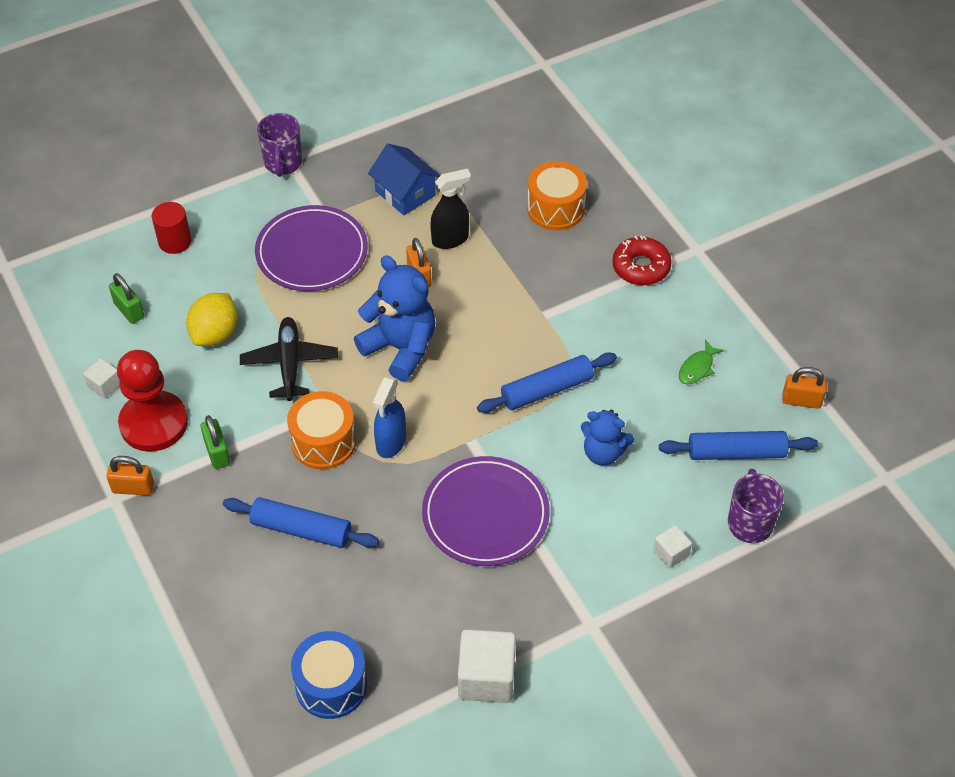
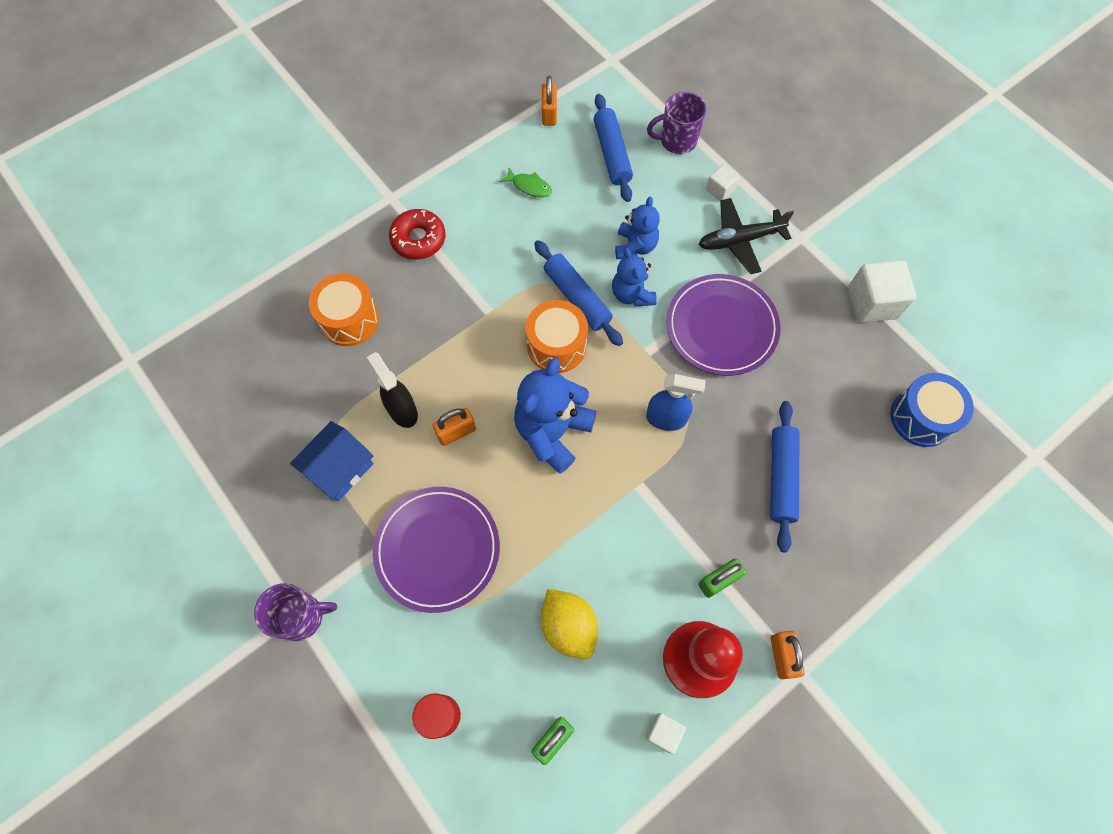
camera: 100 degrees left, 15 degrees up
yellow lemon [186,293,237,346] -> yellow lemon turned 45 degrees clockwise [541,589,598,659]
black plane [240,317,338,401] -> black plane moved to [699,198,794,274]
orange drum [287,391,356,470] -> orange drum moved to [526,300,588,373]
none -> blue teddy bear [612,248,657,306]

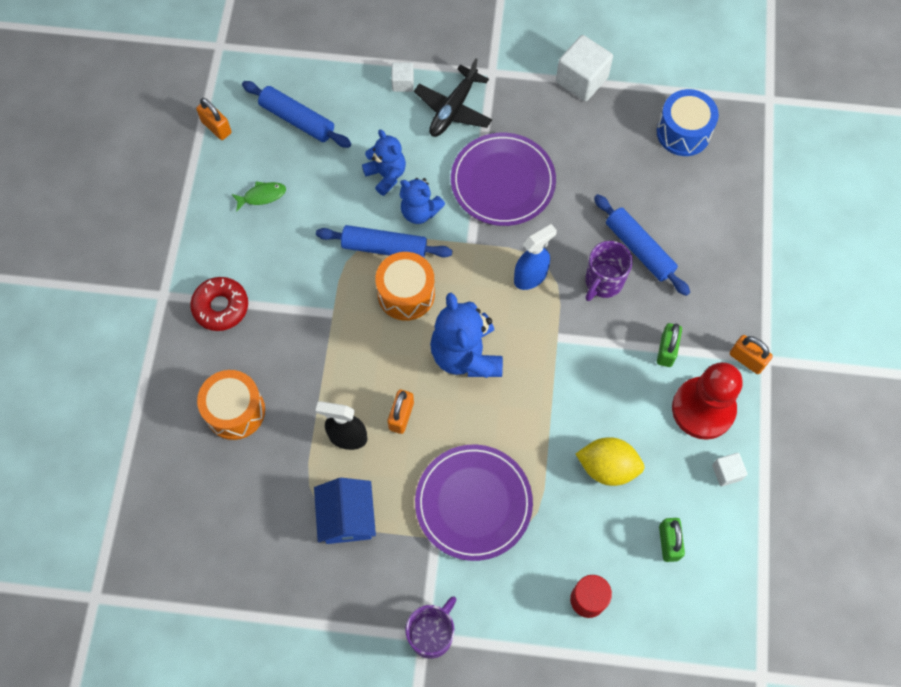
camera: 45 degrees left, 0 degrees up
purple mug [647,92,706,154] -> purple mug moved to [585,241,633,301]

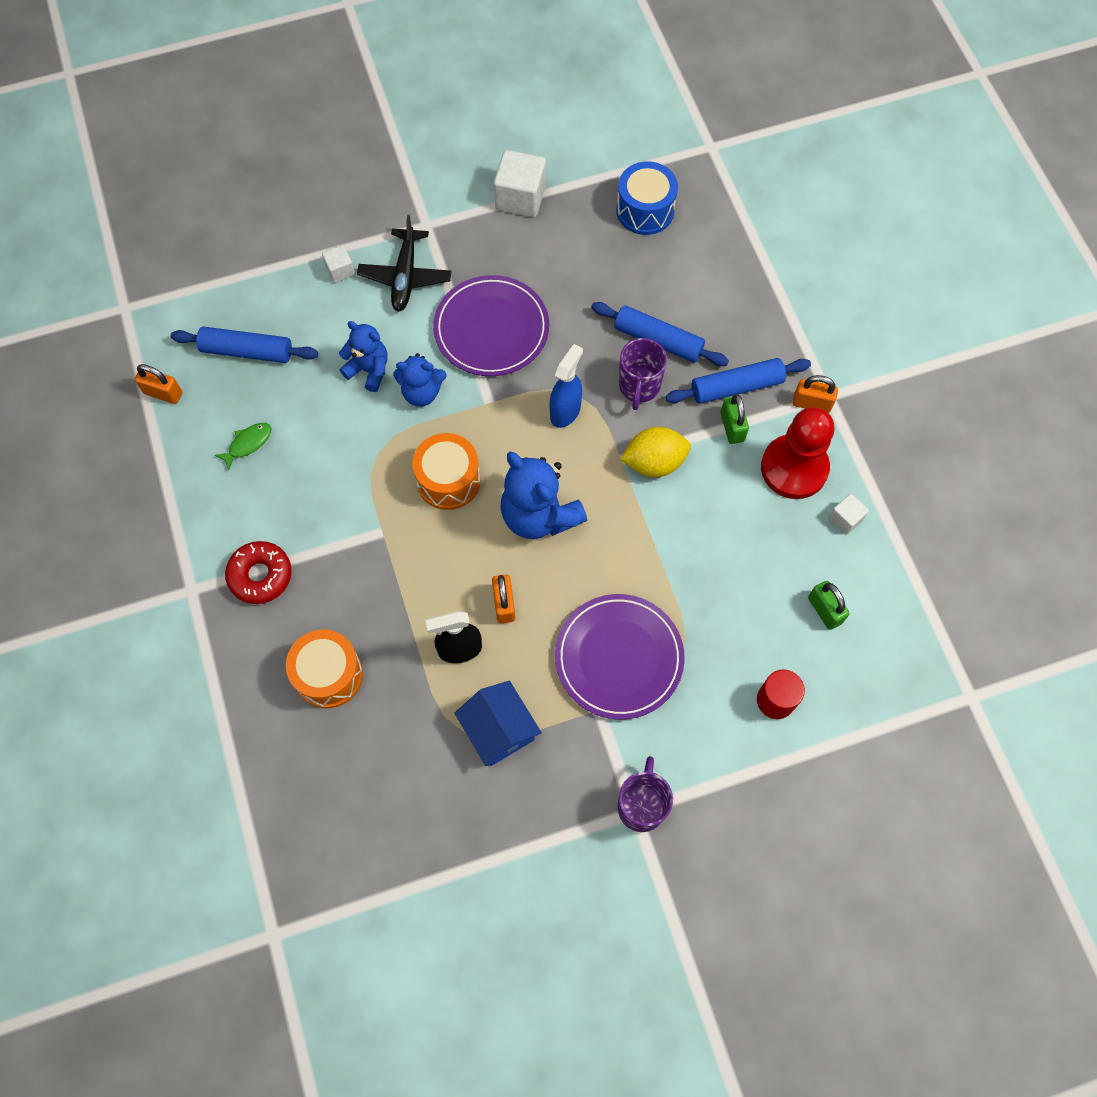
camera: 25 degrees left, 0 degrees up
blue rolling pin [316,225,452,258] -> blue rolling pin moved to [666,358,811,404]
yellow lemon [576,437,645,486] -> yellow lemon moved to [620,427,691,477]

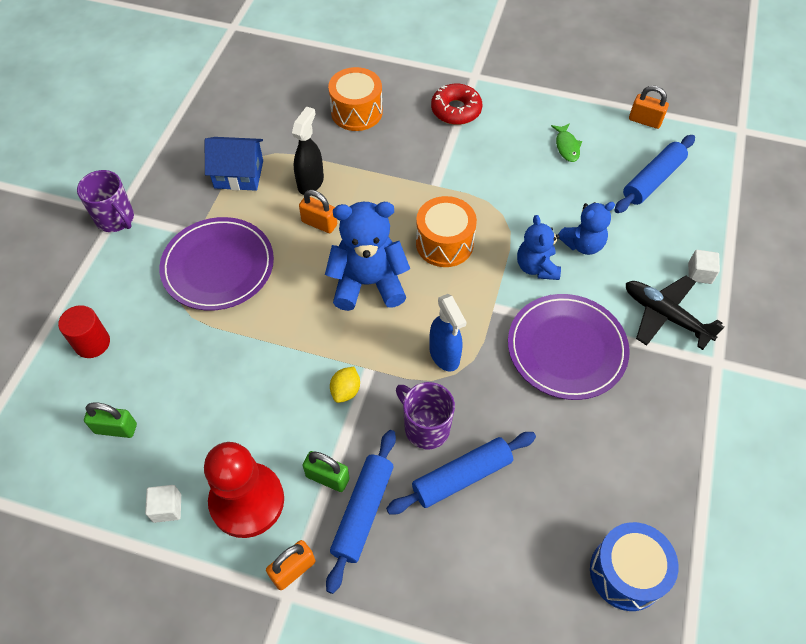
camera: 125 degrees right, 10 degrees down
orange padlock [135,364,182,404] -> orange padlock turned 60 degrees clockwise [629,86,669,129]
blue teddy bear [393,353,447,407] -> blue teddy bear turned 45 degrees counterclockwise [517,215,561,280]
white cube [494,150,546,217] -> none
yellow lemon [620,427,691,477] -> yellow lemon [330,367,360,403], size x0.58

